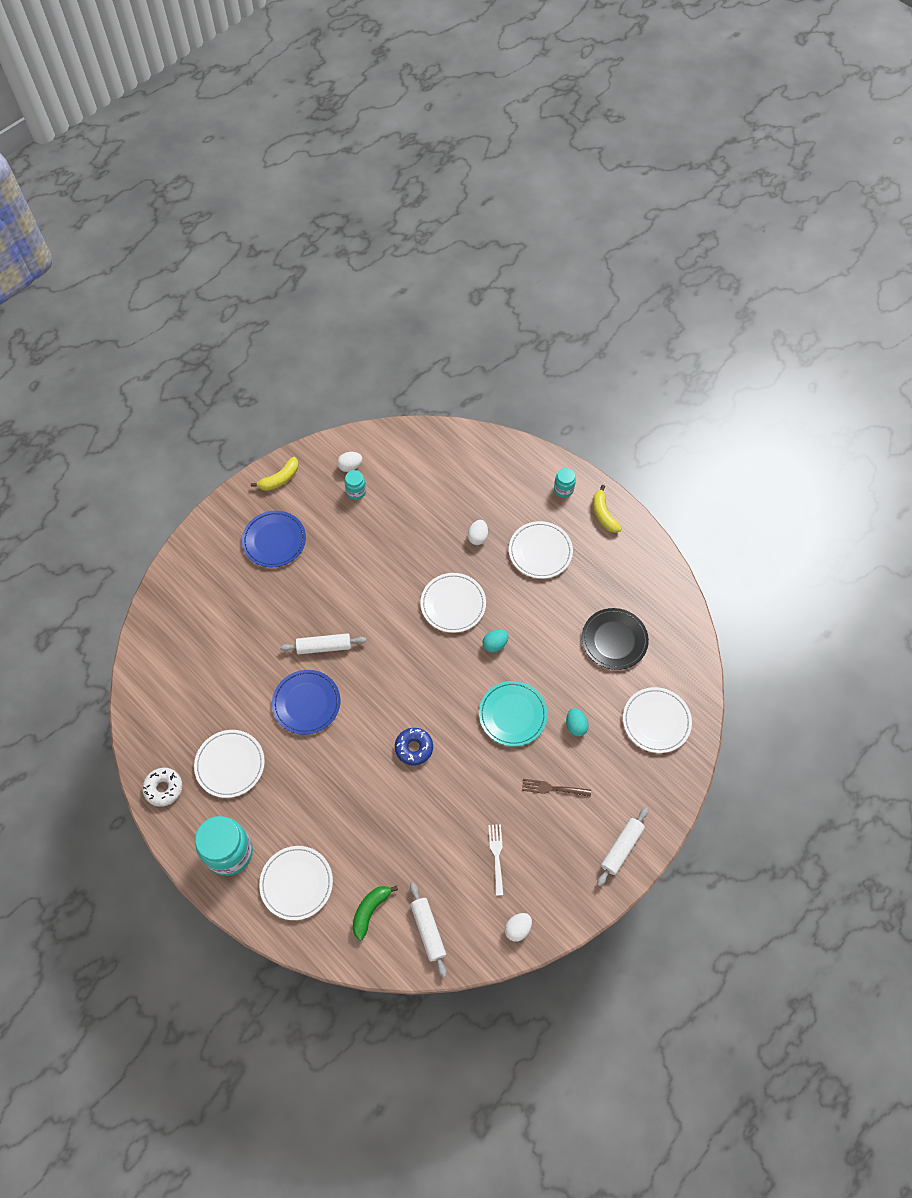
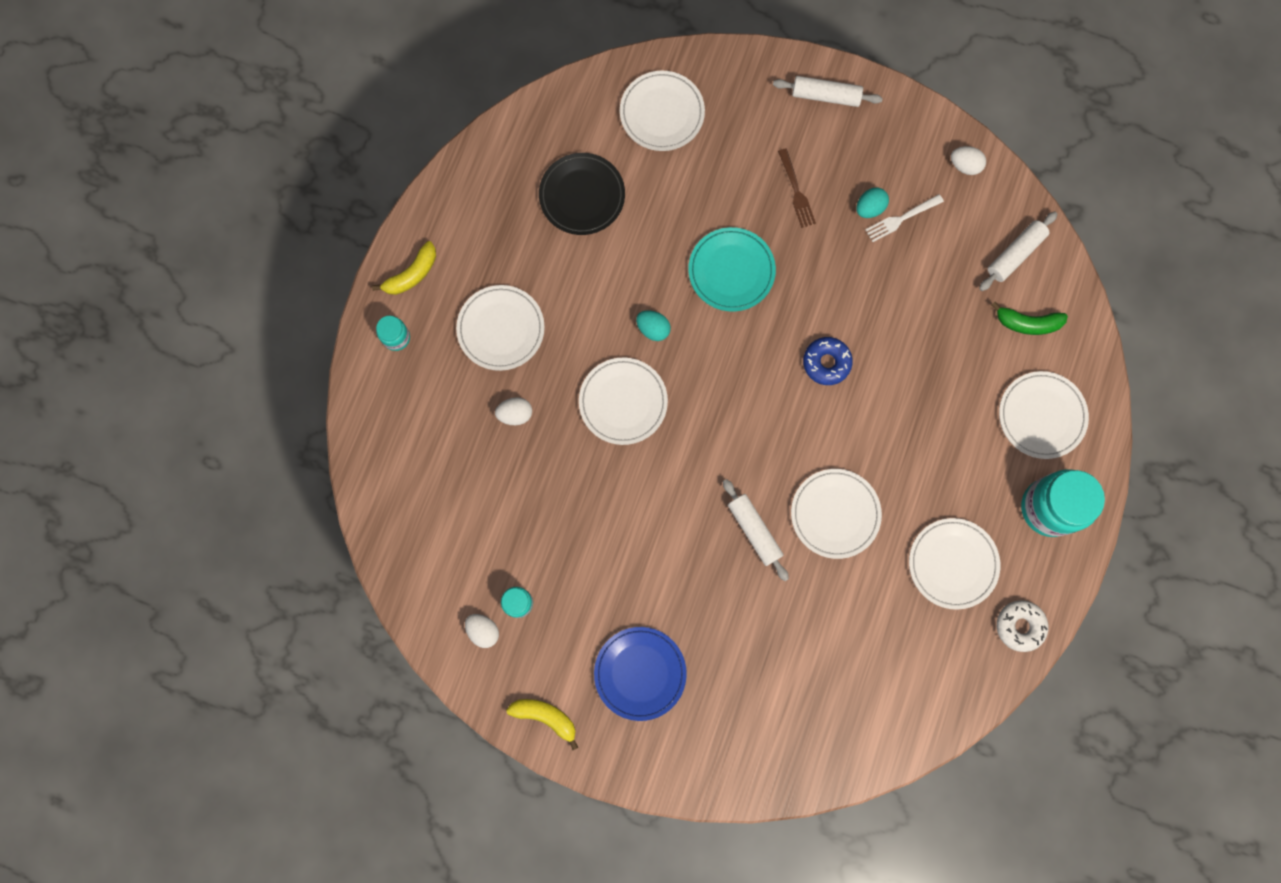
camera: 115 degrees left, 15 degrees up
blue plate [272,670,340,735] -> white plate [791,469,882,559]
turquoise egg [566,708,589,737] -> turquoise egg moved to [856,188,889,218]

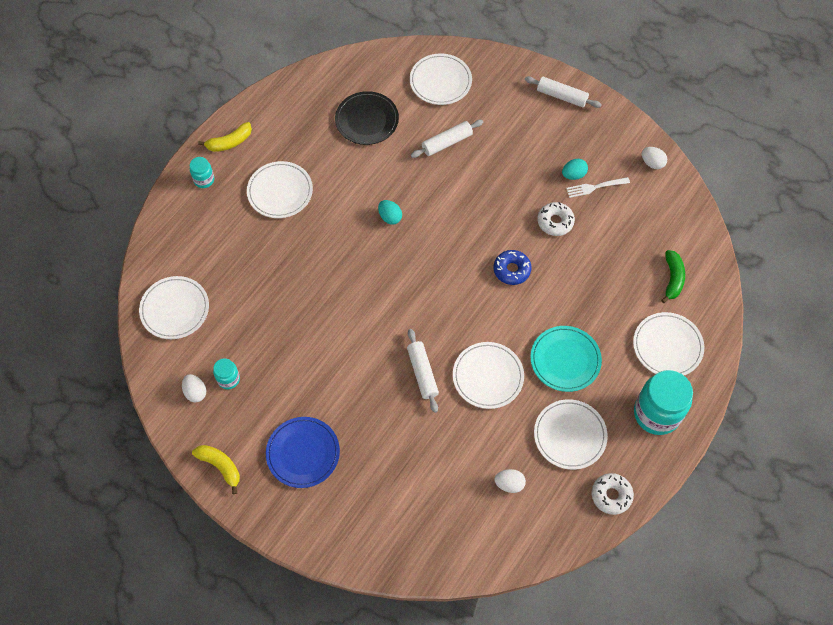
camera: 15 degrees right, 15 degrees down
white egg [495,397,532,425] -> white egg moved to [495,469,526,493]
white plate [579,357,668,445] -> white plate moved to [139,276,209,339]
turquoise plate [688,227,776,312] -> turquoise plate moved to [530,326,602,392]
brown fork [778,148,816,228] -> none
white rolling pin [979,211,1057,291] -> white rolling pin moved to [411,120,483,158]
green banana [991,302,1068,335] -> green banana turned 105 degrees counterclockwise [661,250,685,303]
none -> white donut [537,202,575,236]

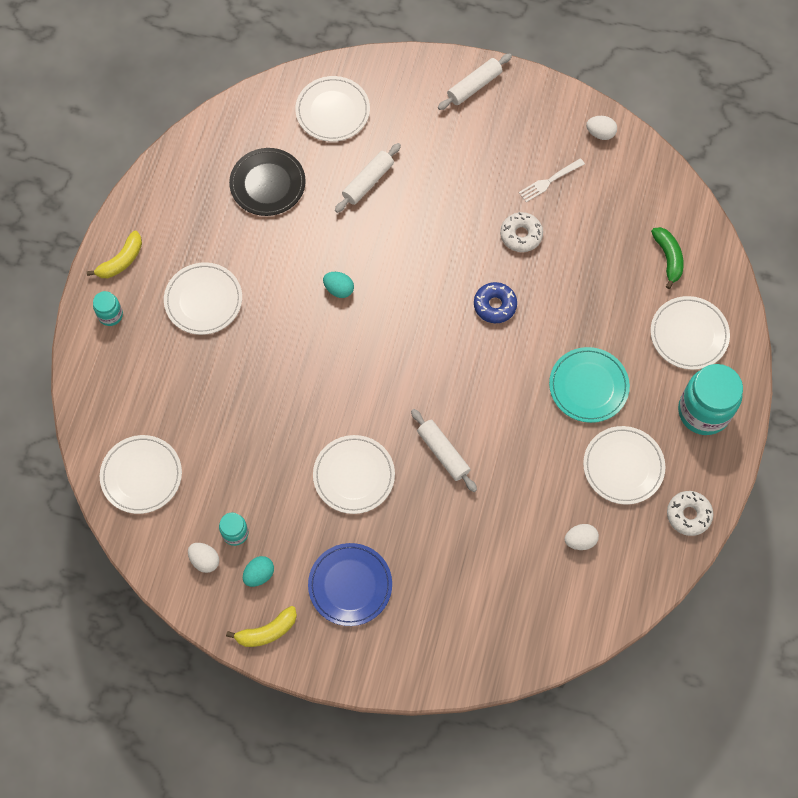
camera: 20 degrees left, 5 degrees up
yellow banana [192,445,240,494] -> yellow banana turned 135 degrees clockwise [226,606,297,647]
white plate [453,342,524,409] -> white plate moved to [313,435,395,514]
white rolling pin [525,76,602,108] -> white rolling pin turned 45 degrees counterclockwise [438,54,512,110]
turquoise egg [562,159,588,180] -> turquoise egg moved to [243,556,274,587]

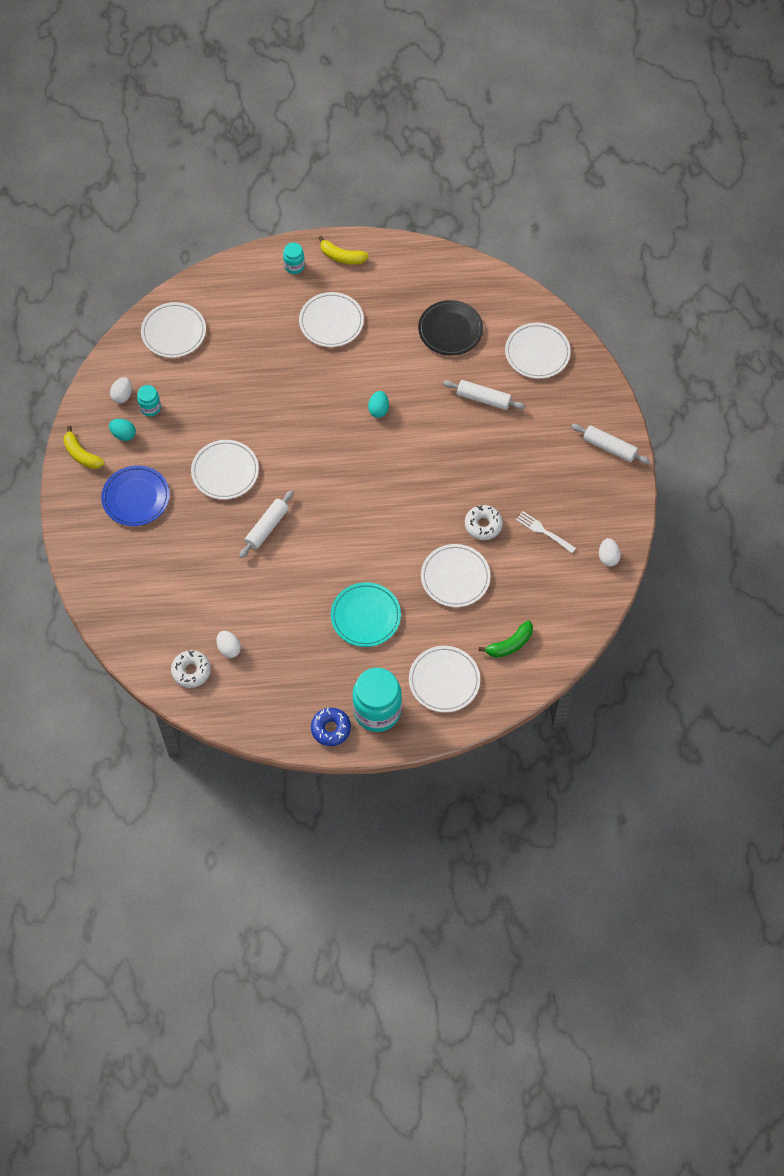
camera: 70 degrees right, 5 degrees down
blue donut [474,282,517,323] -> blue donut moved to [311,708,351,746]
white plate [583,426,665,505] -> white plate moved to [421,544,491,607]
white donut [667,491,713,536] -> white donut moved to [171,650,211,688]

